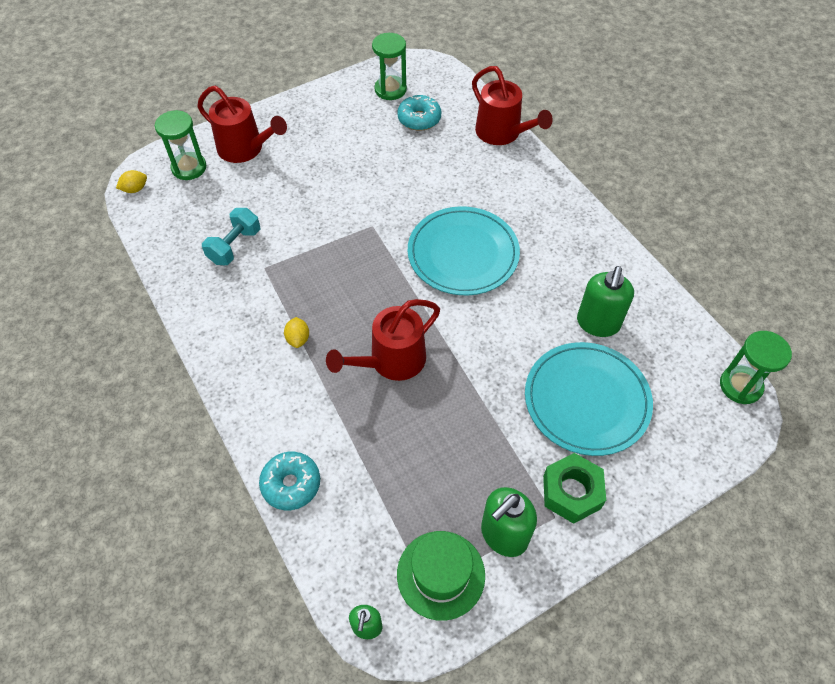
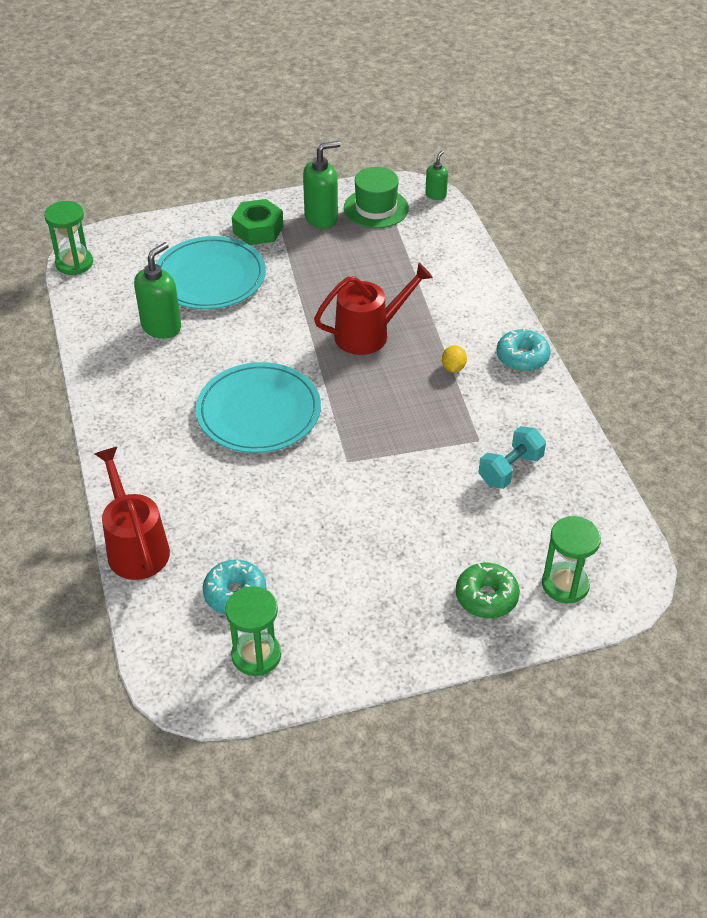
camera: 165 degrees left, 10 degrees down
yellow lemon [116,170,147,193] -> none
red watering can [197,86,287,163] -> green donut [456,563,520,618]
turquoise donut [259,452,320,510] -> turquoise donut moved to [497,328,551,372]

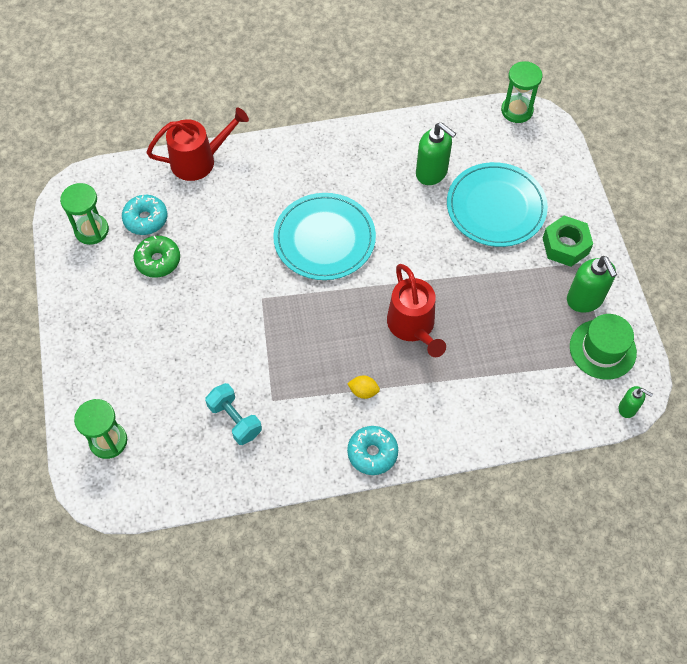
camera: 95 degrees right, 15 degrees up
green donut [456,563,520,618] -> green donut moved to [133,236,180,278]

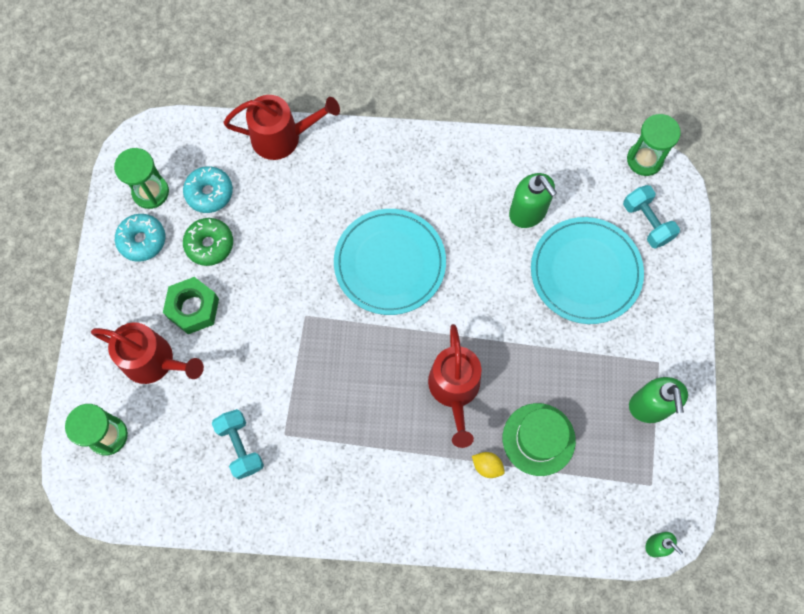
camera: 15 degrees right, 10 degrees up
yellow lemon [347,375,380,399] -> yellow lemon moved to [472,452,505,478]
turquoise donut [347,426,398,475] -> turquoise donut moved to [115,214,165,262]
green nut [543,216,593,267] -> green nut moved to [163,277,219,334]
green hat [570,314,637,380] -> green hat moved to [503,403,576,476]
none -> red watering can [91,323,204,384]
none -> turquoise dumbbell [623,185,680,249]

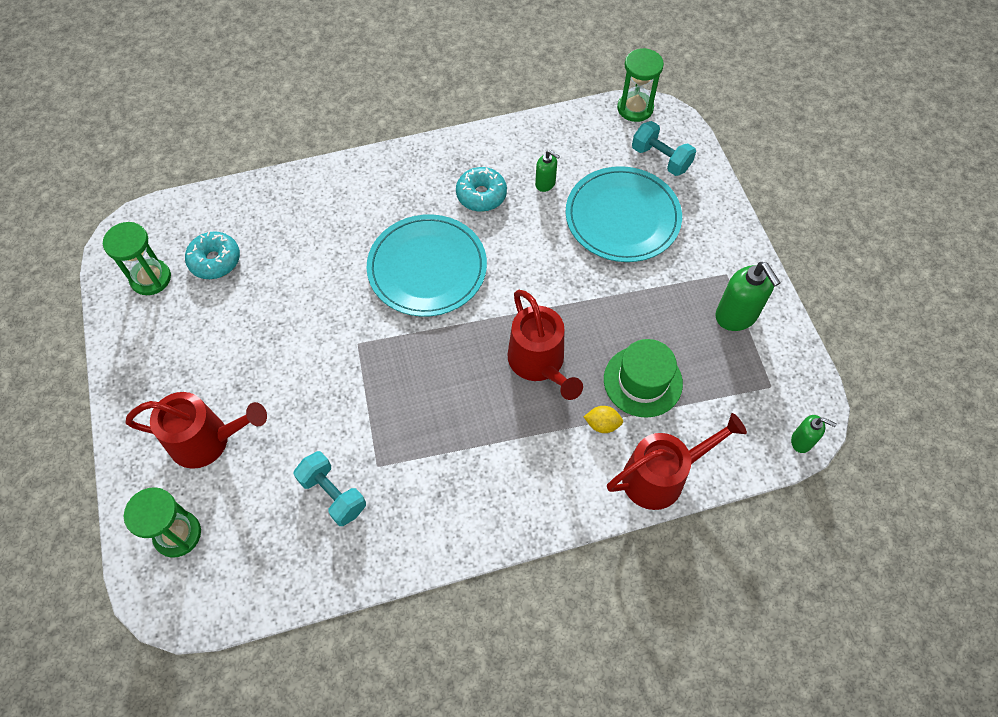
camera: 20 degrees left, 10 degrees down
turquoise donut [115,214,165,262] -> turquoise donut moved to [456,167,507,212]
green nut [163,277,219,334] -> none
green donut [183,218,233,266] -> none
red watering can [223,95,340,160] -> red watering can moved to [607,413,747,510]
green soap dispenser [509,173,557,228] -> green soap dispenser [535,150,560,192], size x0.56

